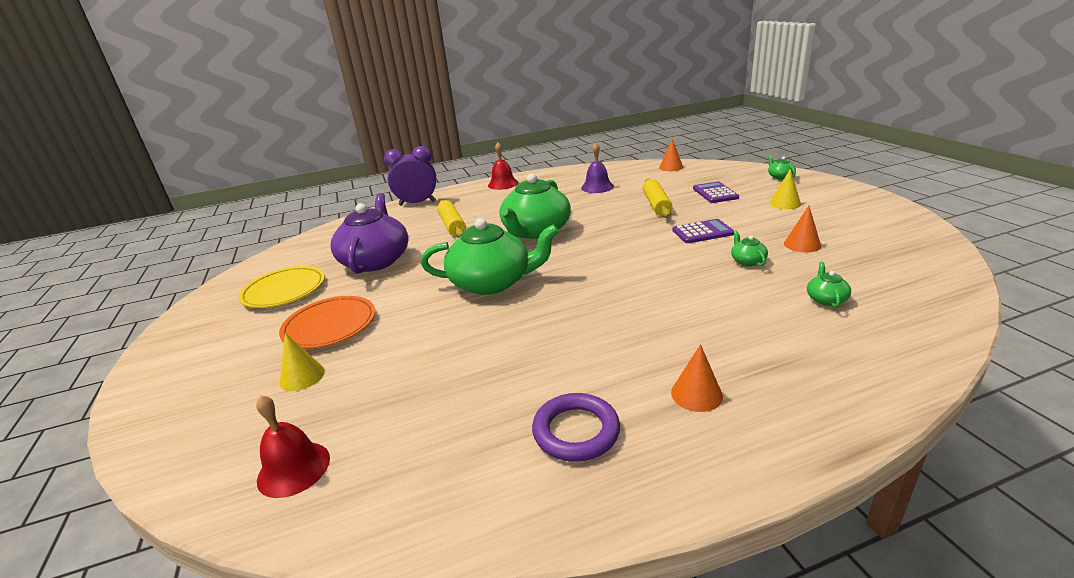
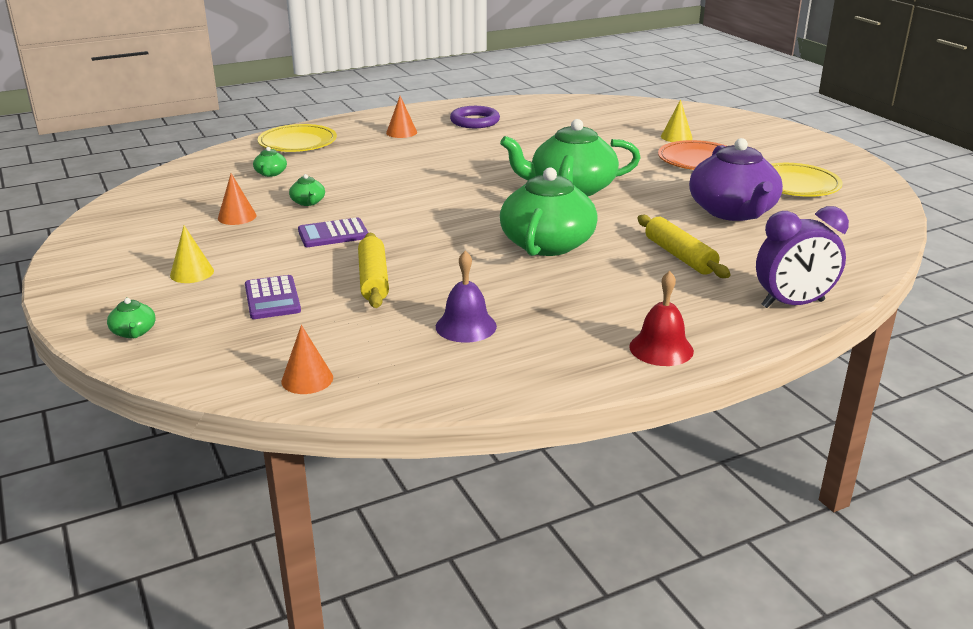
camera: 170 degrees right, 0 degrees up
red bell [256,395,330,498] -> none
none -> yellow plate [258,124,337,152]

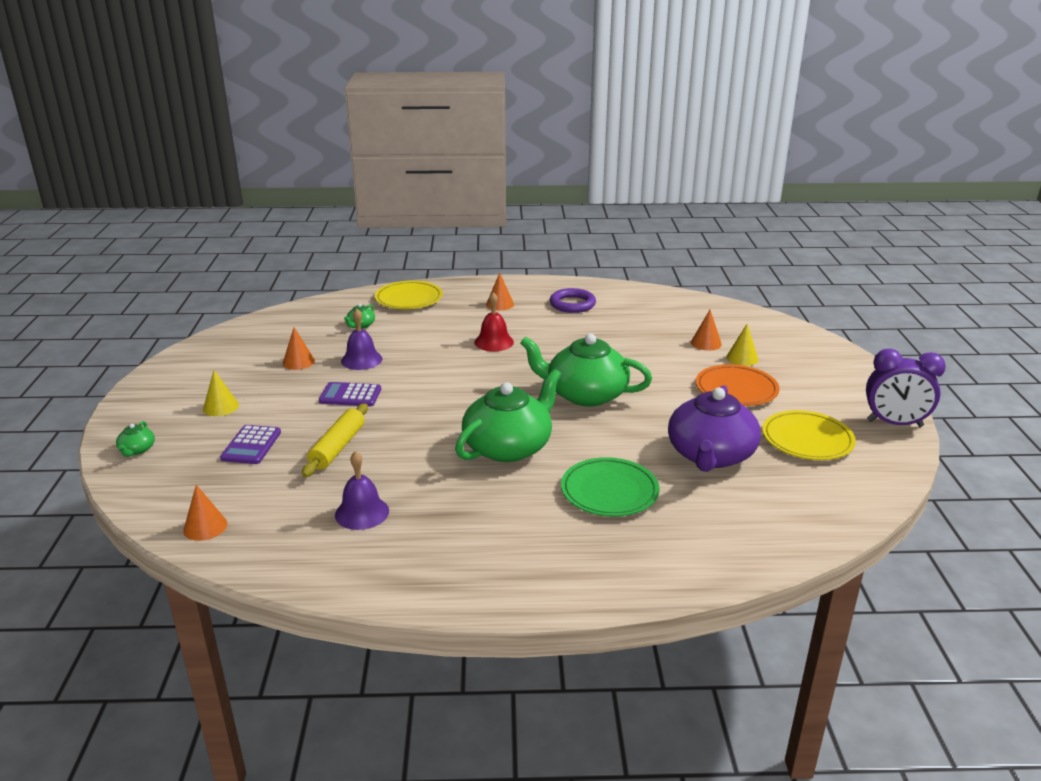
camera: 25 degrees right, 0 degrees up
green teapot [289,174,325,206] -> purple bell [341,309,383,370]
red bell [629,271,694,366] -> red bell moved to [474,292,514,351]
yellow rolling pin [637,215,731,278] -> green plate [561,457,659,517]
purple clock [756,206,849,308] -> purple clock moved to [866,349,946,427]
none -> orange cone [691,310,722,350]

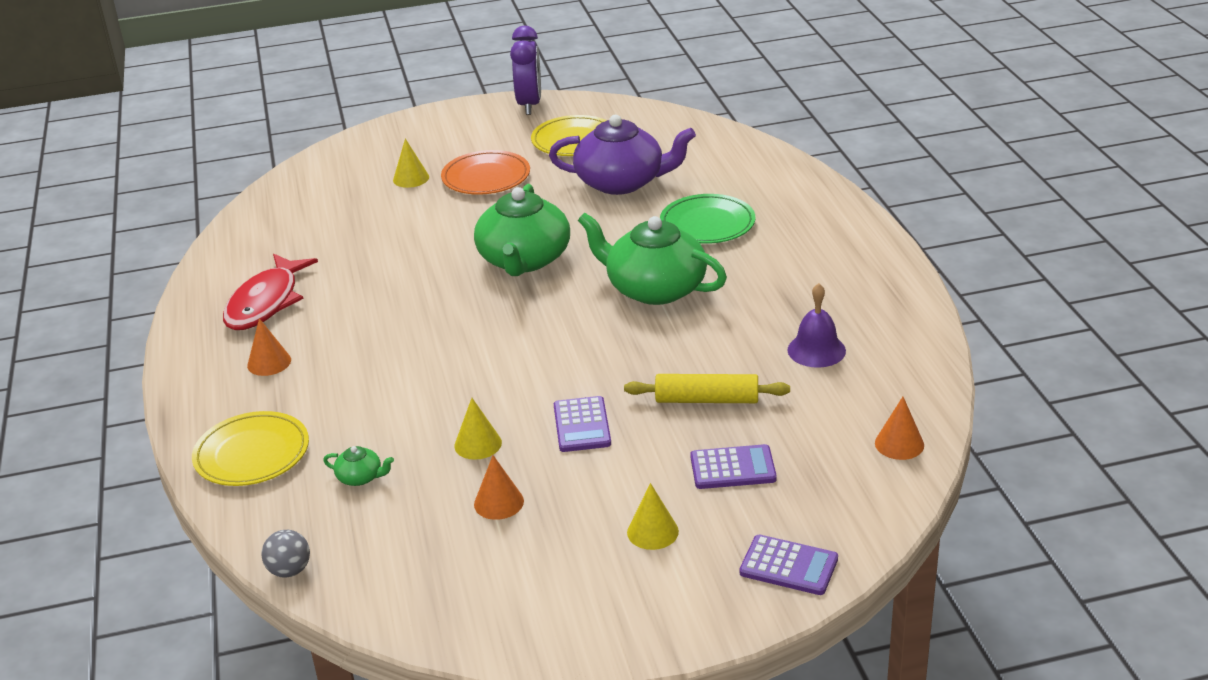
camera: 100 degrees left, 5 degrees up
green teapot [116,421,155,457] -> purple calculator [740,535,838,595]
purple bell [341,309,383,370] -> yellow cone [454,398,502,460]
red bell [474,292,514,351] -> none
purple ring [550,288,596,313] -> red fish [223,254,318,330]
orange cone [691,310,722,350] -> none
none -> grey ball [261,530,310,578]

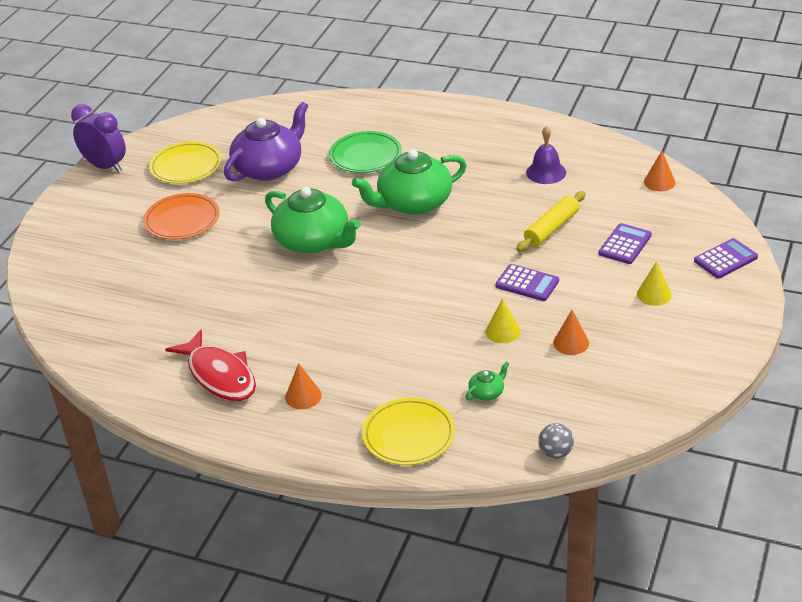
camera: 55 degrees left, 5 degrees up
yellow cone [393,139,429,188] -> none

